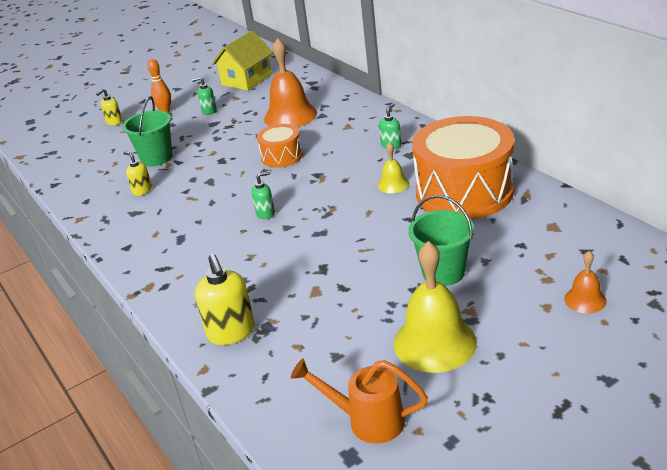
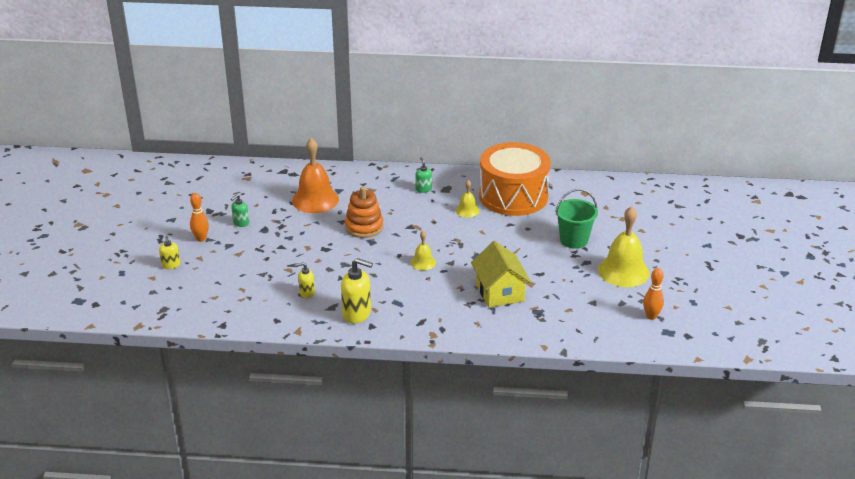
camera: 55 degrees left, 0 degrees up
green bucket [122,96,172,166] -> none
yellow soap dispenser [195,254,255,345] -> yellow soap dispenser moved to [341,258,373,323]
yellow house [212,31,273,91] -> yellow house moved to [471,241,531,308]
green soap dispenser [251,171,275,219] -> yellow bell [411,231,436,270]
orange drum [257,124,303,168] -> orange stacking toy [345,186,383,238]
orange watering can [291,358,428,444] -> orange bowling pin [643,268,664,320]
orange bell [564,251,607,314] -> none

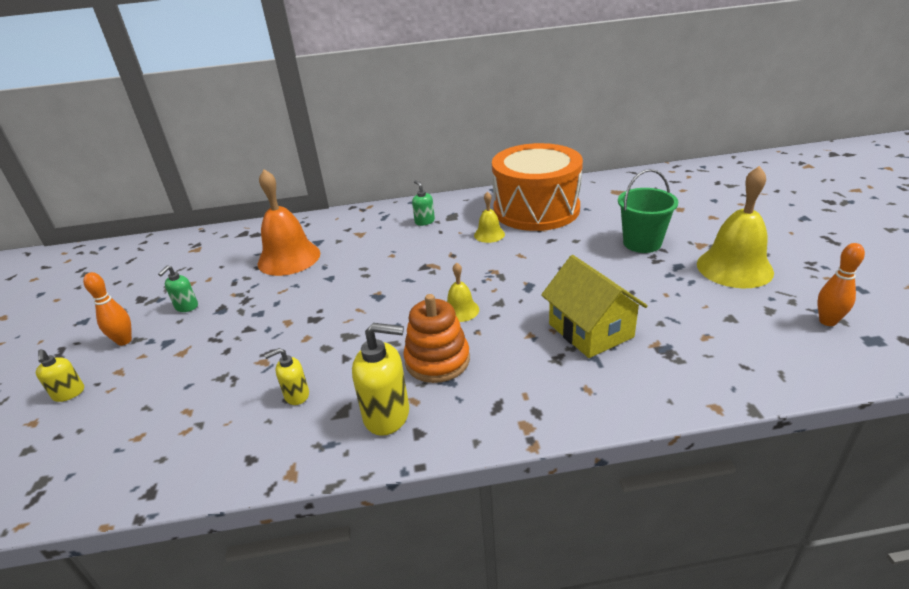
camera: 10 degrees left, 0 degrees up
orange stacking toy [345,186,383,238] -> orange stacking toy moved to [403,294,470,383]

